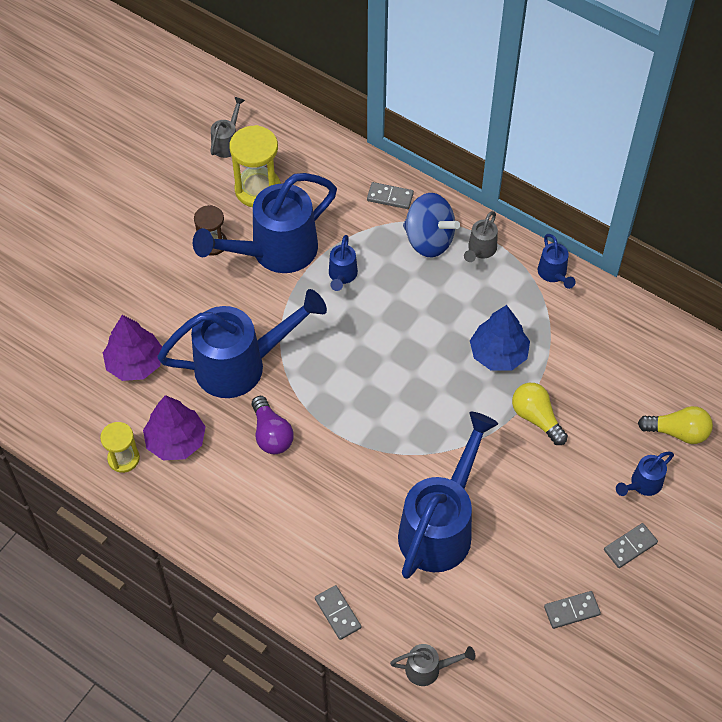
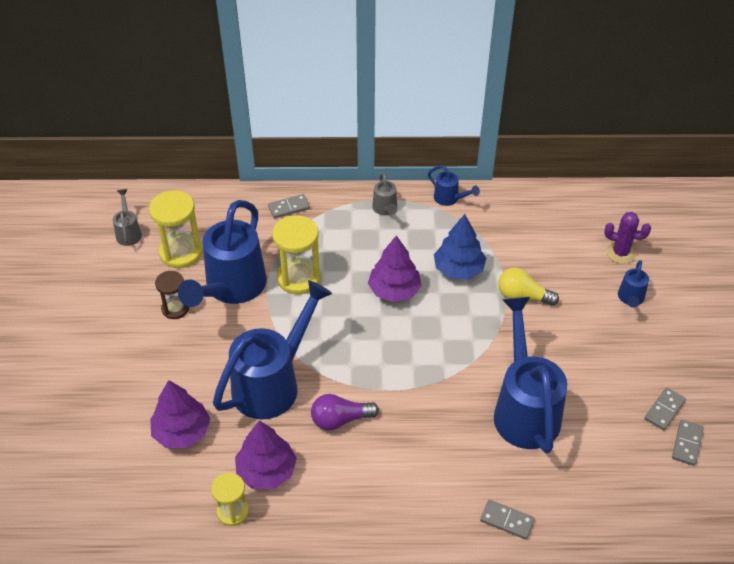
camera: 35 degrees left, 10 degrees down
purple light bulb [252,396,294,454] -> purple light bulb turned 135 degrees clockwise [311,394,379,430]
blue watering can [329,235,358,291] -> yellow hourglass [272,215,321,294]
grey watering can [390,644,475,686] -> none
blue spinning top [403,193,460,257] -> none
grey domino [604,523,658,568] -> grey domino moved to [672,420,704,466]
yellow light bulb [638,406,713,444] -> purple cactus [604,212,651,264]
none -> purple tree [368,235,422,302]

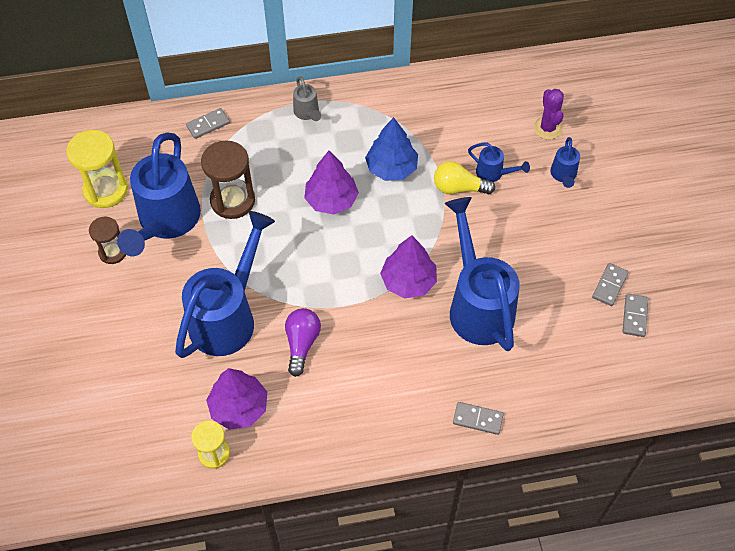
camera: 10 degrees left, 10 degrees up
grey watering can [113,189,142,246] -> none
purple tree [150,380,211,448] -> purple tree moved to [380,235,437,298]
yellow hourglass [272,215,321,294] -> brown hourglass [201,140,255,219]
purple light bulb [311,394,379,430] -> purple light bulb turned 120 degrees clockwise [285,308,321,377]
blue watering can [428,165,480,206] -> blue watering can moved to [468,143,530,182]
purple cactus [604,212,651,264] -> purple cactus turned 75 degrees clockwise [533,89,564,140]

